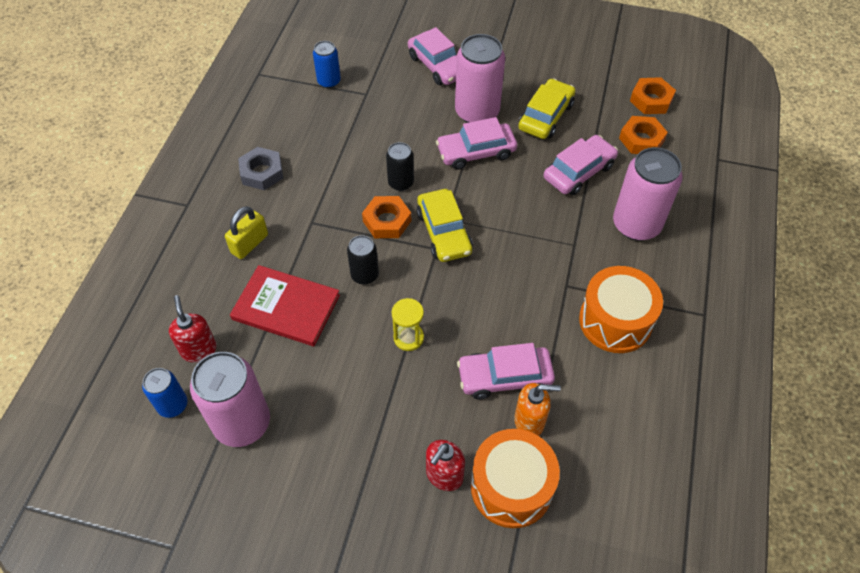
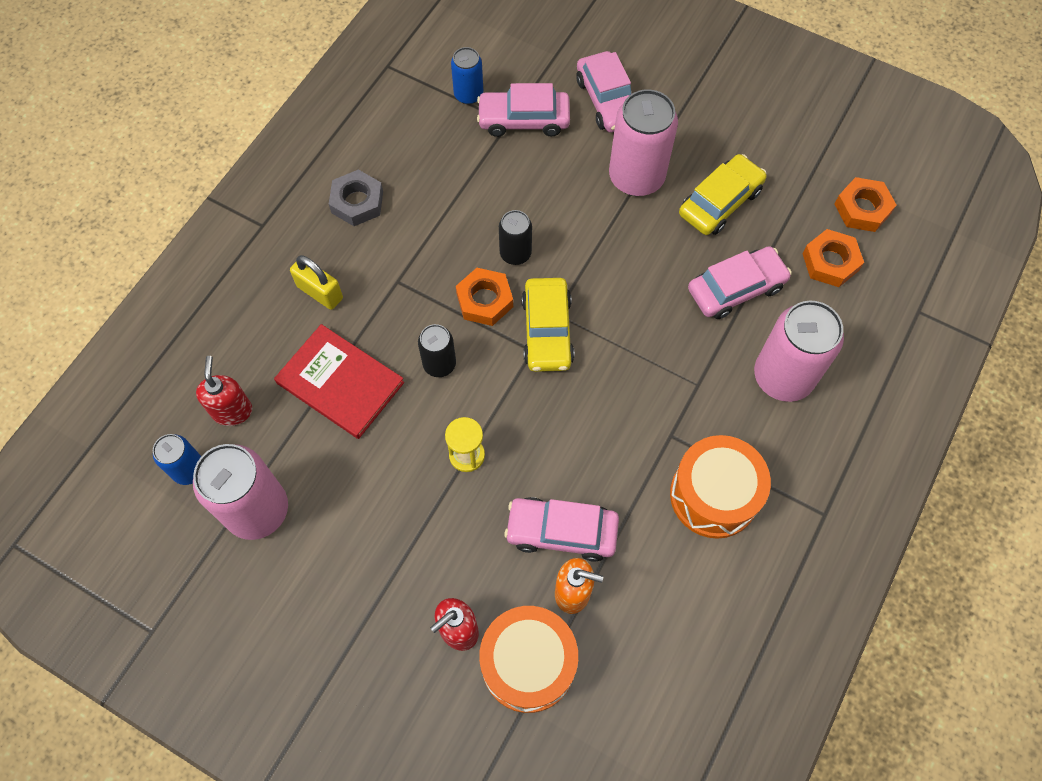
camera: 15 degrees right, 10 degrees up
yellow padlock [225,206,268,259] -> yellow padlock turned 75 degrees clockwise [290,255,343,310]
pink car [436,117,517,170] -> pink car moved to [477,83,570,137]

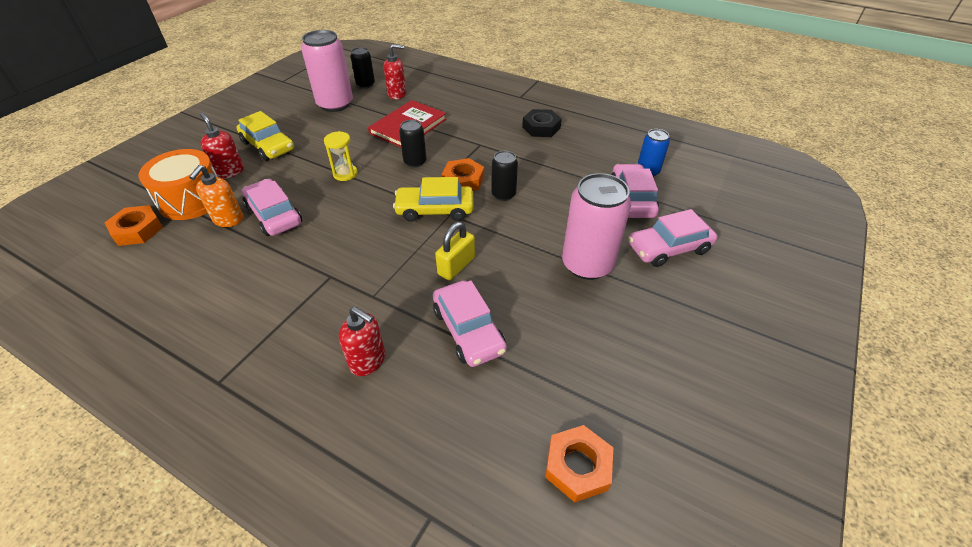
camera: 90 degrees right, 20 degrees down
blue can [153,434,201,485] -> black can [351,47,375,89]
yellow padlock [290,255,343,310] -> yellow padlock moved to [435,222,475,280]
grey nut [329,170,383,226] -> black nut [522,109,562,137]
pink car [504,497,619,562] -> pink car turned 45 degrees counterclockwise [242,179,302,236]
orange drum [670,435,771,539] -> none
yellow car [679,154,767,235] -> yellow car moved to [237,111,294,161]
pink can [754,301,844,402] -> red soap dispenser [339,307,385,376]
orange nut [802,229,864,287] -> orange nut moved to [105,205,163,246]

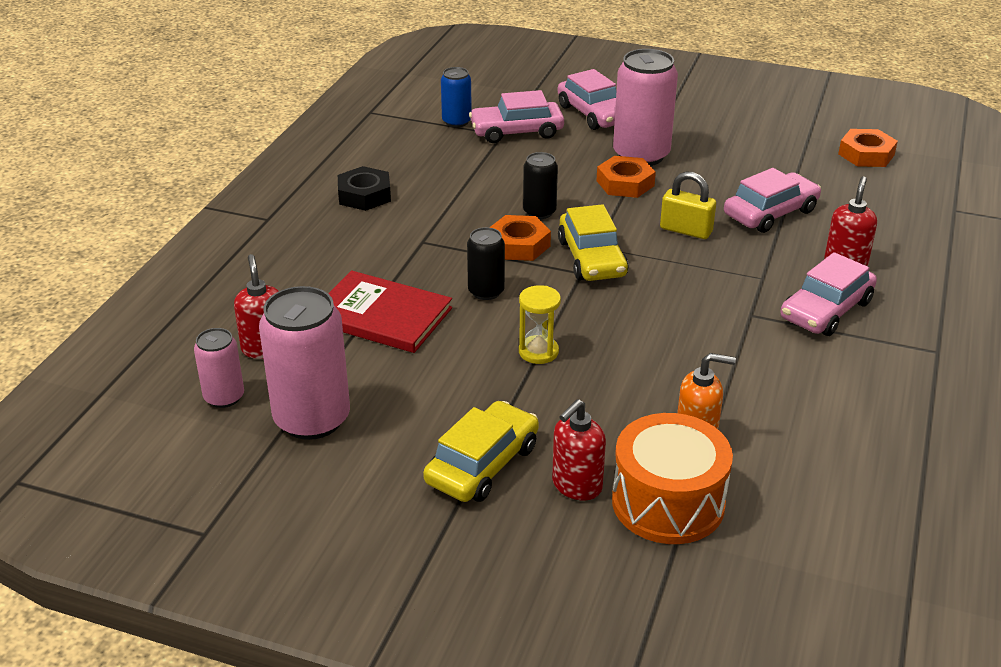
camera: 100 degrees left, 10 degrees down
orange nut [105,205,163,246] -> orange nut moved to [596,156,656,198]
pink car [242,179,302,236] -> pink car moved to [780,252,877,336]
black can [351,47,375,89] -> pink can [194,328,244,408]

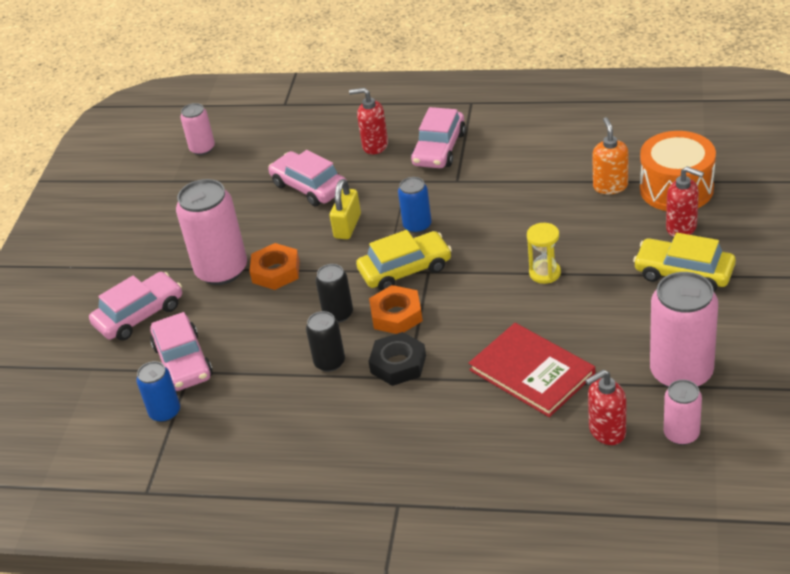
camera: 95 degrees left, 5 degrees up
red book [328,270,452,353] -> red book turned 60 degrees counterclockwise [469,323,595,417]
black nut [338,166,391,211] -> black nut moved to [368,332,426,386]
black can [467,227,505,300] -> black can moved to [306,311,345,372]
pink car [780,252,877,336] -> pink car turned 75 degrees clockwise [411,107,466,168]
orange nut [838,129,898,167] -> pink can [180,103,215,155]
none -> blue can [398,177,432,233]

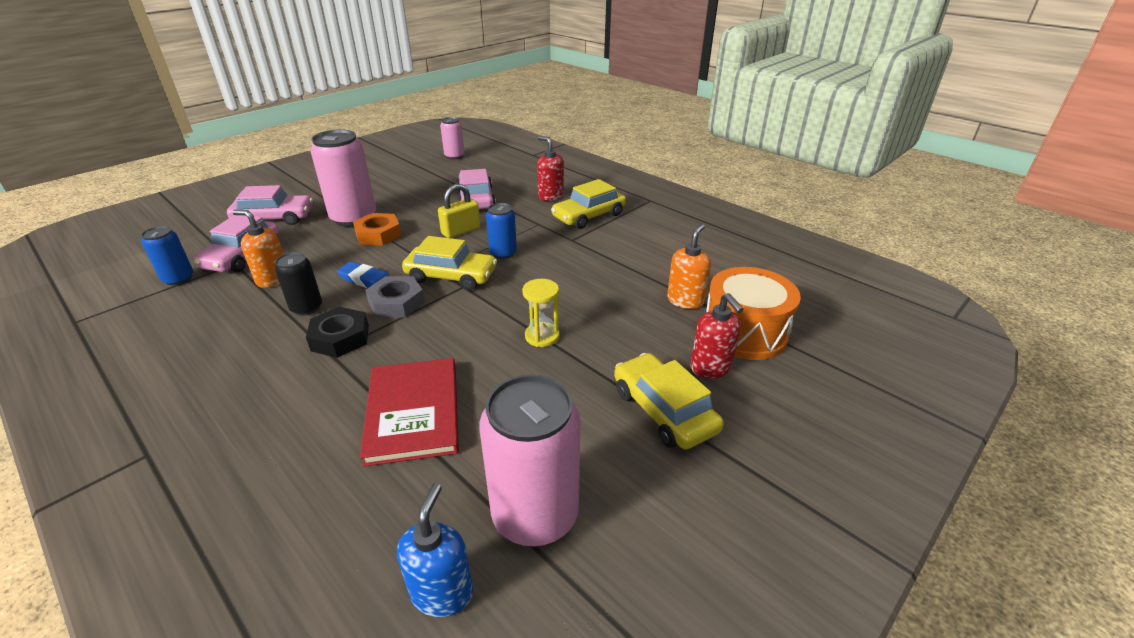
camera: 30 degrees right, 5 degrees down
black can [316,264,353,323] -> blue eraser [337,262,390,288]
orange nut [369,285,423,334] -> grey nut [365,276,425,318]
pink car [411,107,466,168] -> yellow car [551,179,626,229]
red soap dispenser [585,370,626,445] -> none
pink can [664,380,702,445] -> blue soap dispenser [397,484,473,617]
none -> orange soap dispenser [233,210,284,288]

